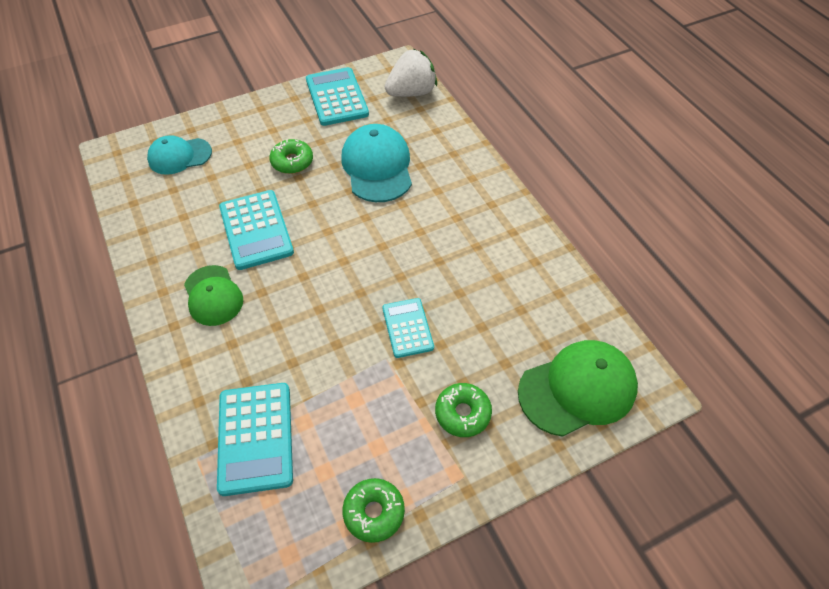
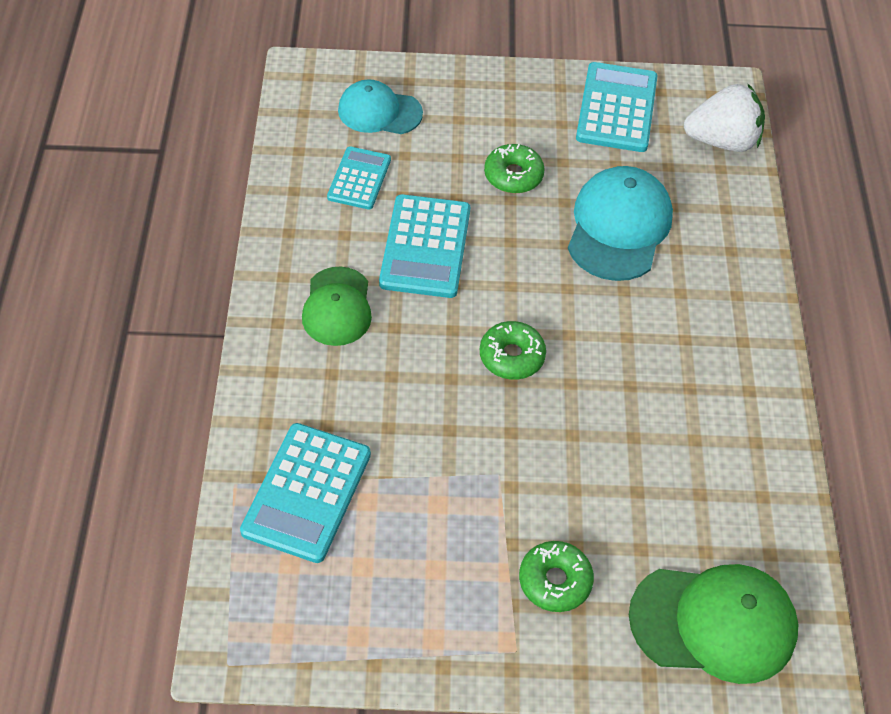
camera: 25 degrees right, 0 degrees up
green donut [342,478,405,543] -> green donut moved to [480,321,546,380]
turquoise calculator [382,298,434,358] -> turquoise calculator moved to [327,146,391,210]

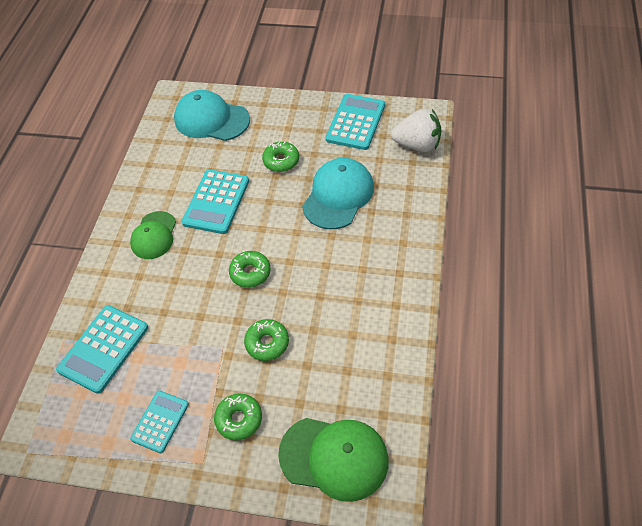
camera: 15 degrees right, 0 degrees up
turquoise calculator [327,146,391,210] -> turquoise calculator moved to [130,391,189,453]
turquoise cap [338,79,423,134] -> turquoise cap [174,90,250,141], size x1.52
none -> green donut [244,319,289,361]

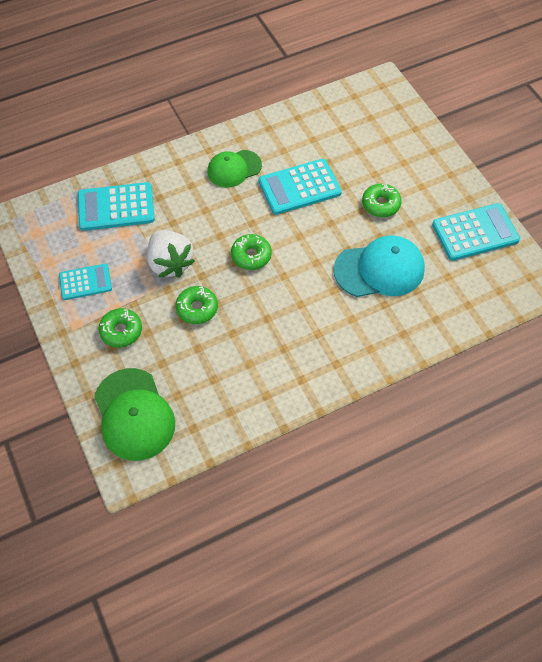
camera: 50 degrees right, 5 degrees up
turquoise cap [174,90,250,141] -> none
white strawberry [391,109,441,152] -> white strawberry moved to [147,230,195,278]

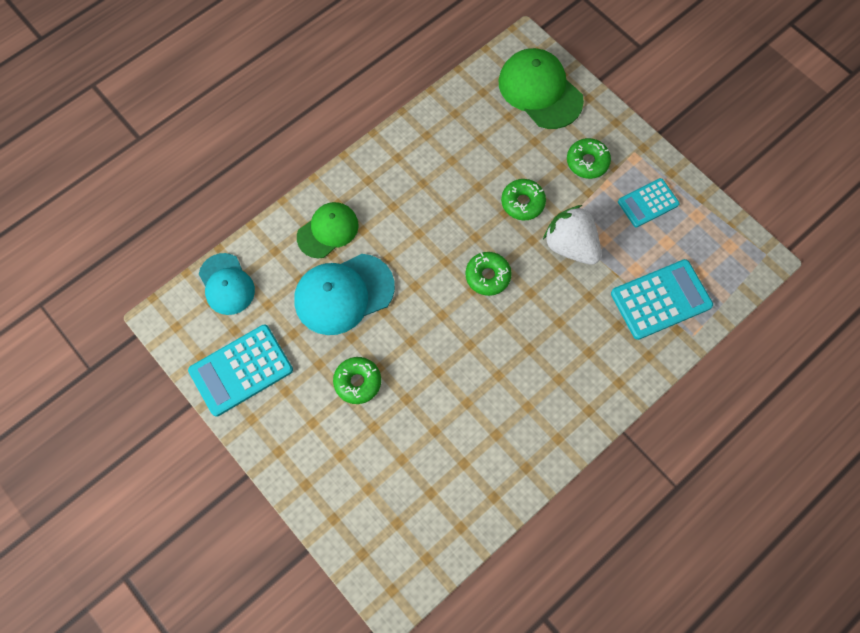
camera: 165 degrees right, 10 degrees up
green cap [207,150,262,188] -> green cap moved to [297,202,359,258]
turquoise calculator [259,159,342,215] -> none
none -> turquoise cap [199,253,255,315]

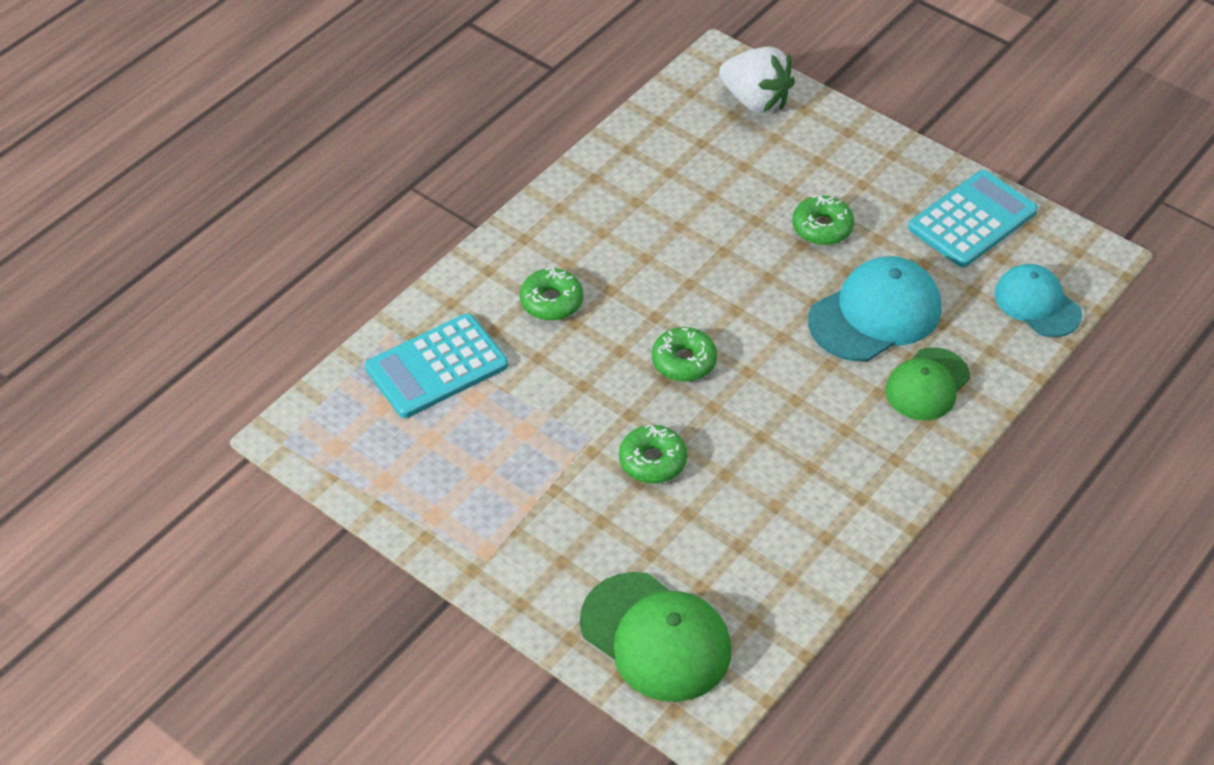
camera: 170 degrees right, 20 degrees down
white strawberry [543,205,601,265] -> white strawberry moved to [719,46,795,113]
green donut [567,138,611,179] -> green donut moved to [520,267,583,321]
turquoise calculator [618,178,680,227] -> none

